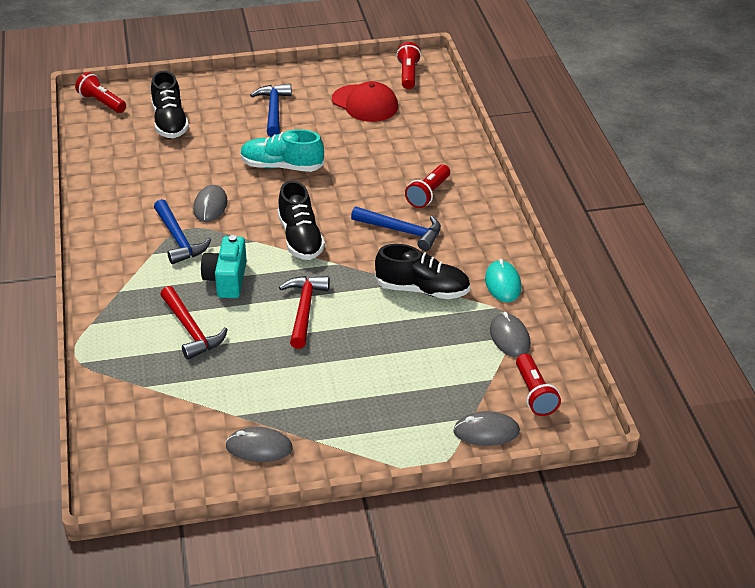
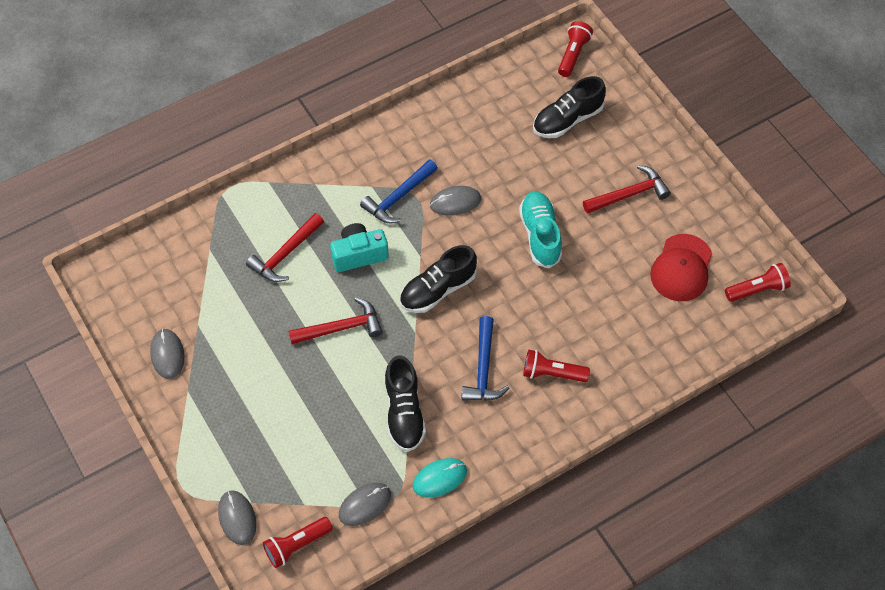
camera: 70 degrees right, 20 degrees up
blue hammer [250,84,292,137] -> red hammer [583,165,671,214]

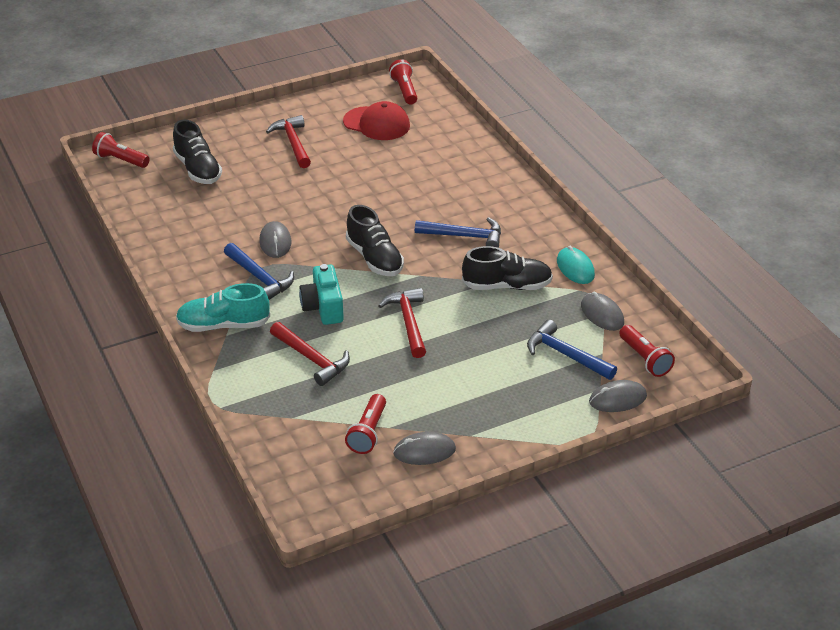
camera: 85 degrees left, 20 degrees down
turquoise shoe [519,191,562,268] -> turquoise shoe moved to [176,283,270,332]
red flashlight [523,350,590,382] -> red flashlight moved to [345,394,386,454]
none -> blue hammer [527,320,617,380]

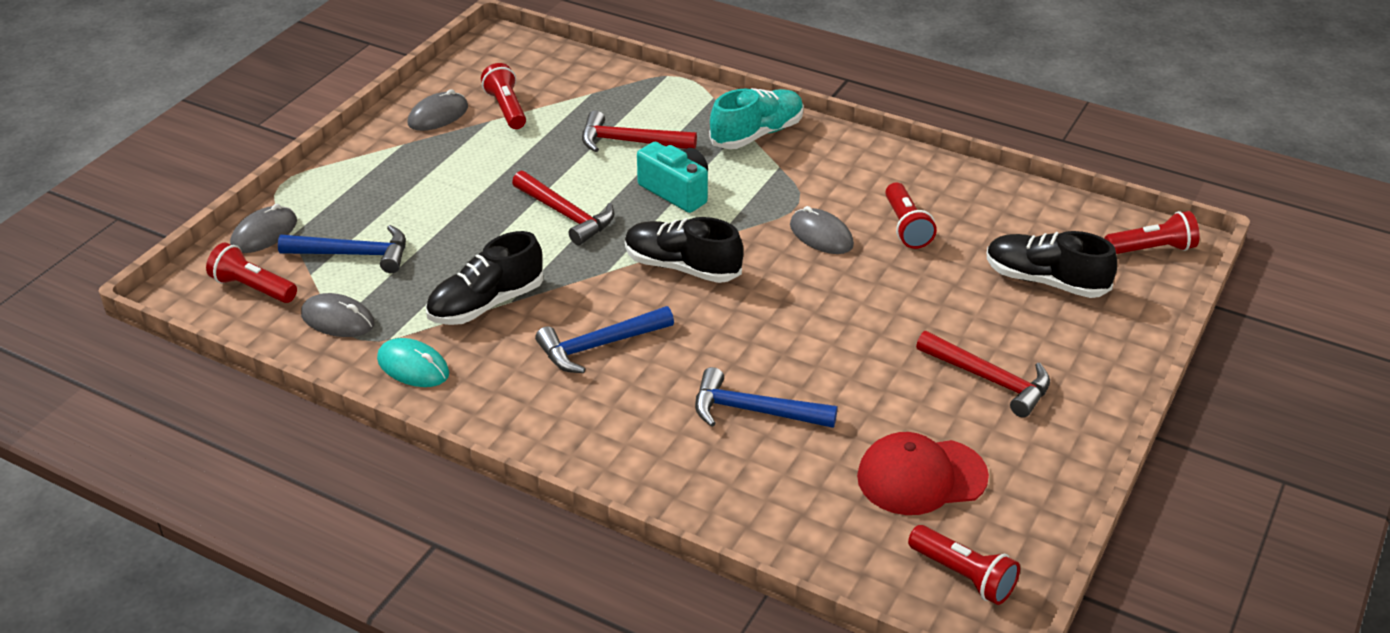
camera: 145 degrees right, 0 degrees up
blue hammer [224,243,294,300] -> blue hammer moved to [695,367,837,428]
none -> red flashlight [885,182,937,249]

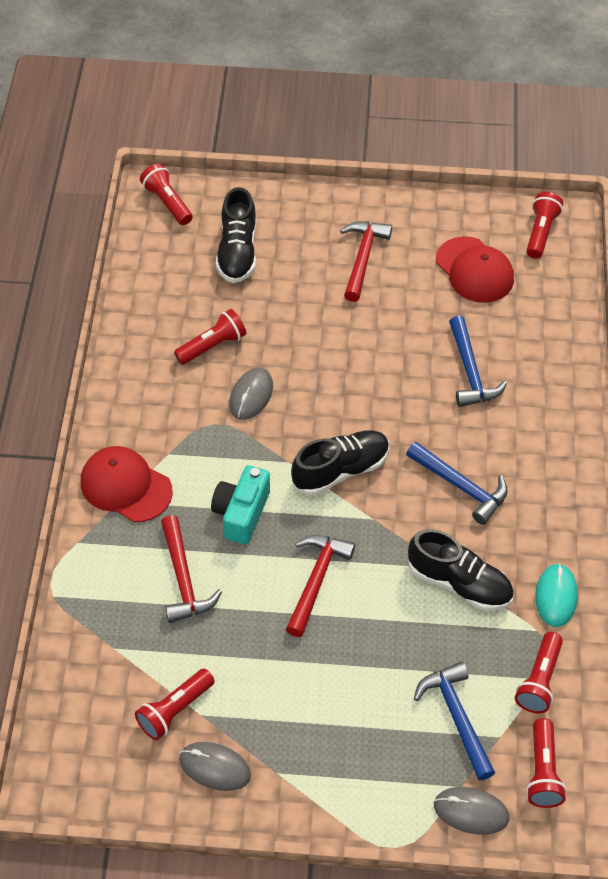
camera: 115 degrees left, 15 degrees up
grey mouse [301,293,375,337] -> red flashlight [515,632,563,713]
black shoe [625,217,744,283] -> black shoe turned 120 degrees counterclockwise [291,431,390,495]
turquoise shoe [709,88,804,149] -> red cap [81,446,173,522]

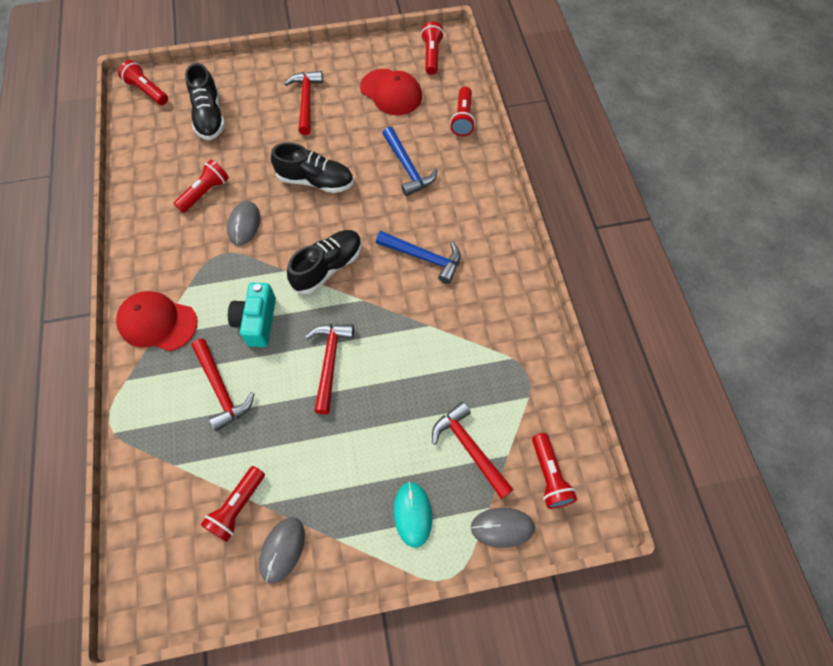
camera: 15 degrees left, 10 degrees up
grey mouse [179,742,251,791] -> grey mouse turned 75 degrees counterclockwise [259,517,305,583]
black shoe [408,529,514,611] -> black shoe moved to [271,143,354,193]
blue hammer [414,661,495,780] -> red hammer [432,402,514,499]
red flashlight [515,632,563,713] -> red flashlight moved to [450,87,475,136]
turquoise mouse [535,563,578,627] -> turquoise mouse moved to [394,481,432,548]

